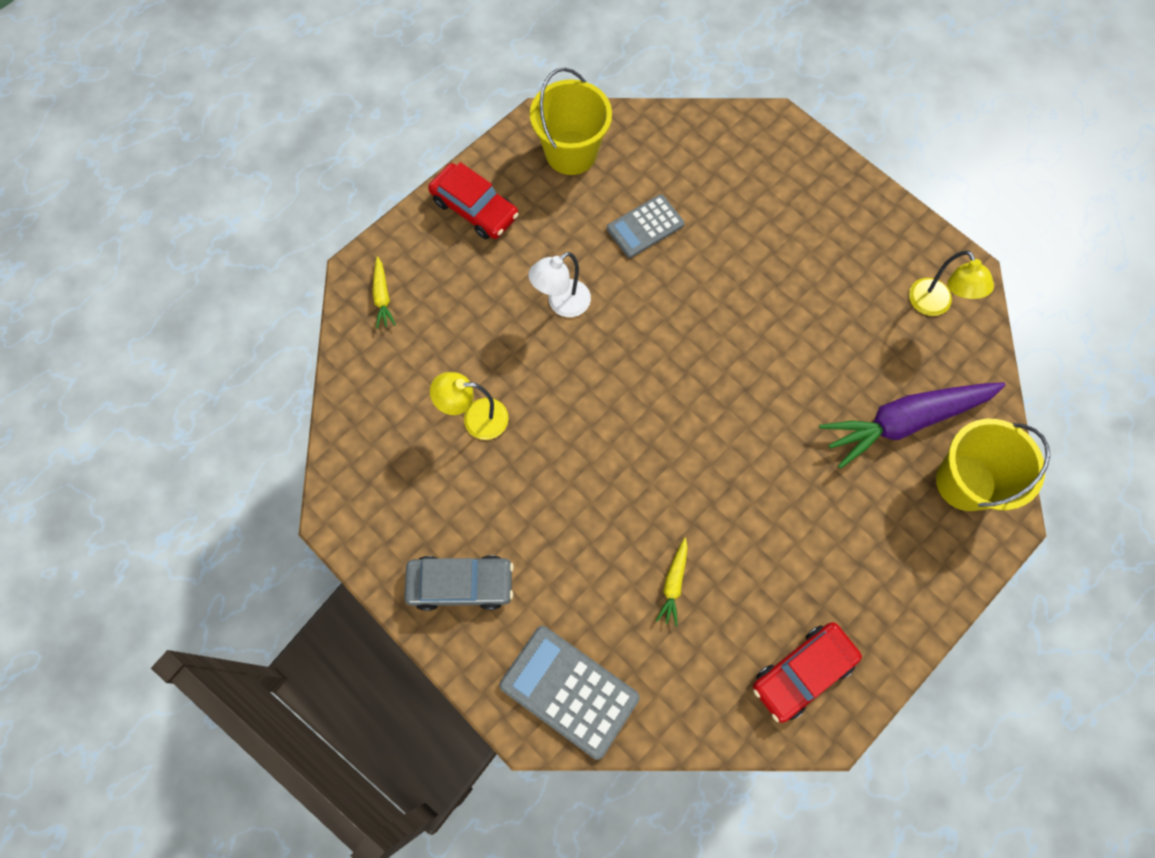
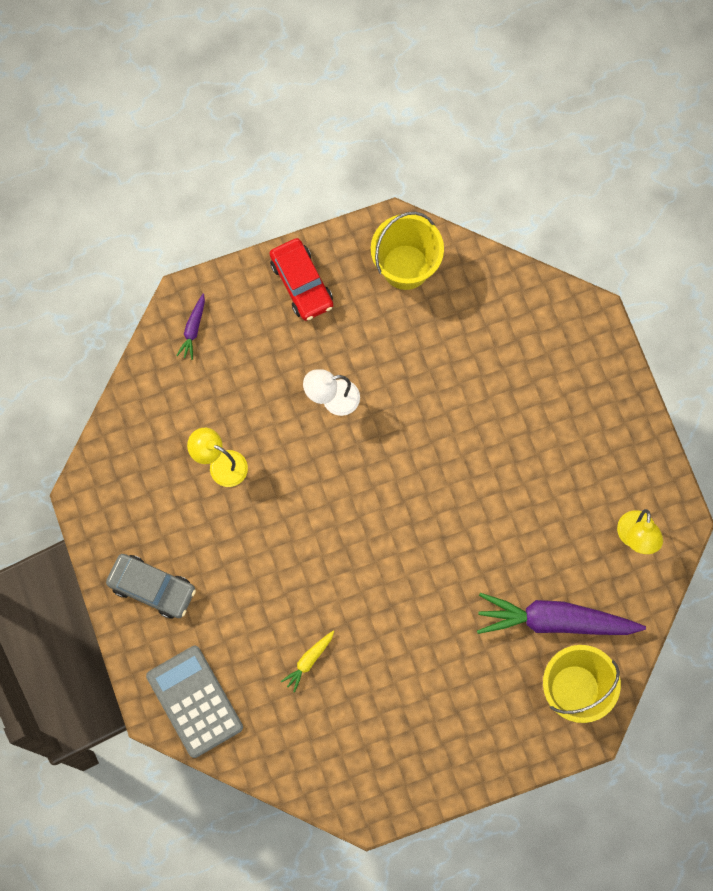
camera: 25 degrees right, 5 degrees up
yellow carrot [373,256,396,329] -> purple carrot [176,294,205,360]
grey calculator [607,194,684,258] -> none
red car [753,622,862,723] -> none

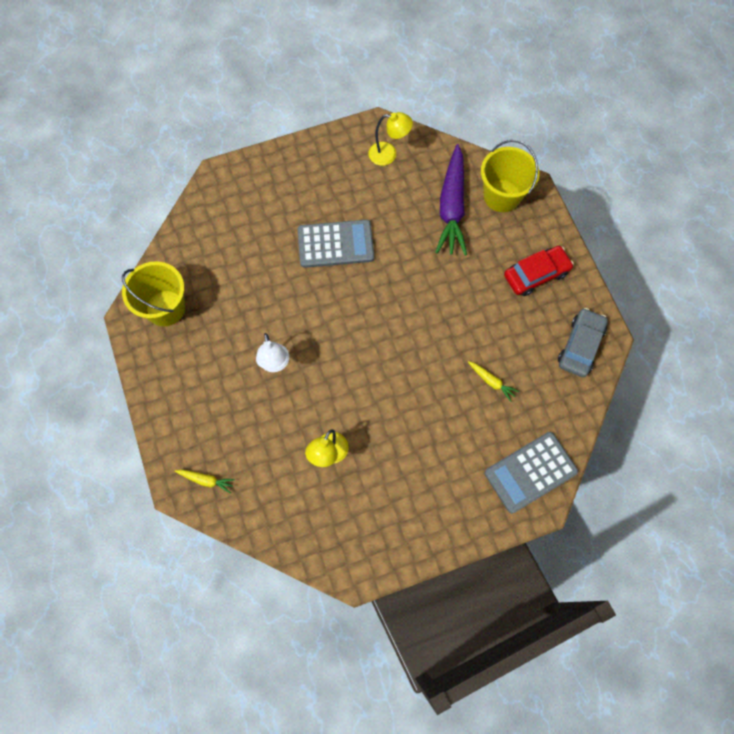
camera: 90 degrees left, 5 degrees down
grey car [106,554,196,619] -> grey car moved to [558,308,608,377]
purple carrot [176,294,205,360] -> yellow carrot [175,470,235,494]
red car [269,238,333,321] -> red car moved to [504,246,574,296]
none -> grey calculator [298,220,374,268]

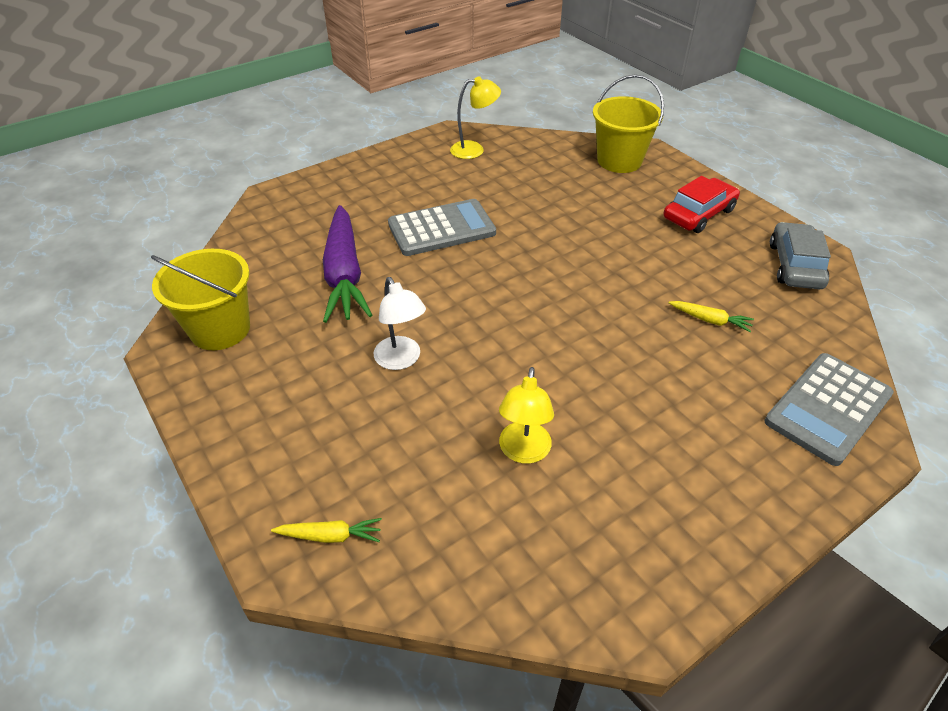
camera: 15 degrees left, 25 degrees down
purple carrot [435,144,467,256] -> purple carrot moved to [323,205,372,323]

